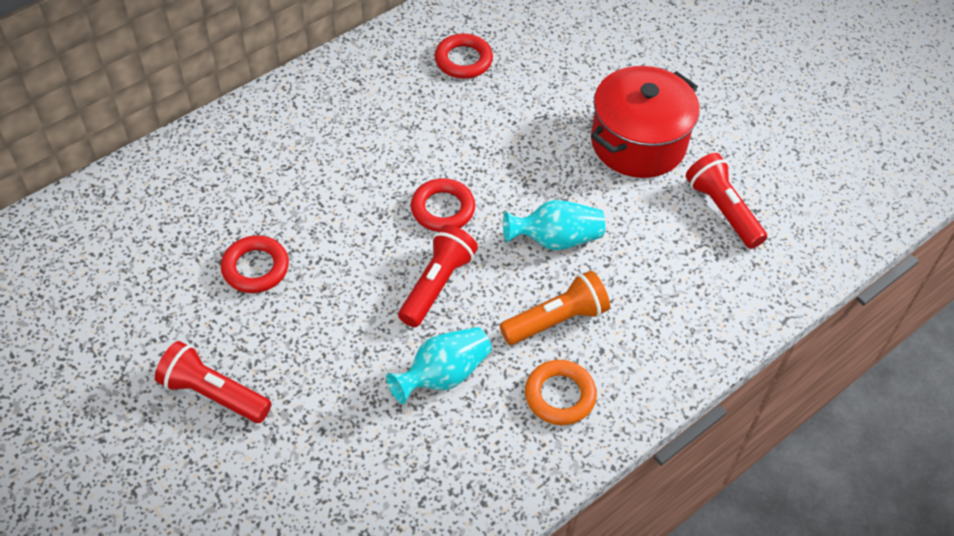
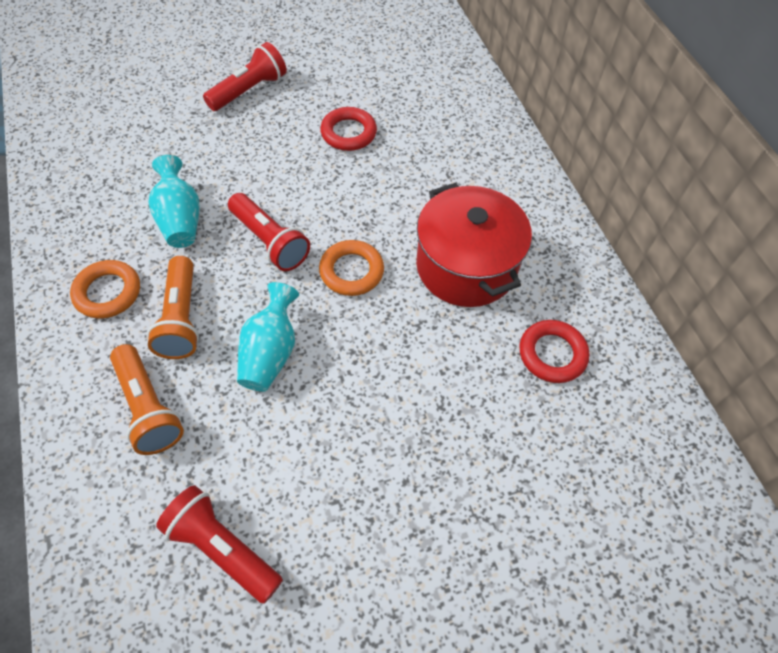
camera: 110 degrees right, 5 degrees up
red ring [411,178,475,232] -> orange ring [319,240,384,296]
red pot [591,66,700,178] -> red pot moved to [416,183,532,307]
red flashlight [686,153,767,249] -> red flashlight turned 135 degrees counterclockwise [156,485,283,604]
none -> orange flashlight [110,344,184,455]

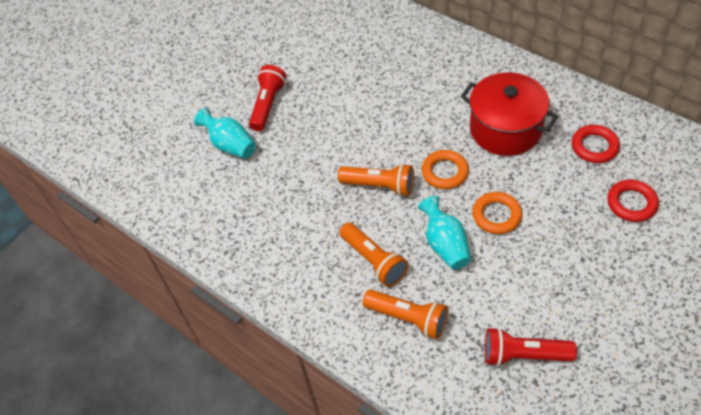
camera: 25 degrees left, 5 degrees down
orange ring [70,260,140,319] -> orange ring moved to [472,192,522,234]
turquoise vase [148,155,199,248] -> turquoise vase moved to [194,108,256,159]
red flashlight [228,193,310,271] -> orange flashlight [338,163,414,196]
red ring [320,107,377,151] -> red ring moved to [607,180,659,222]

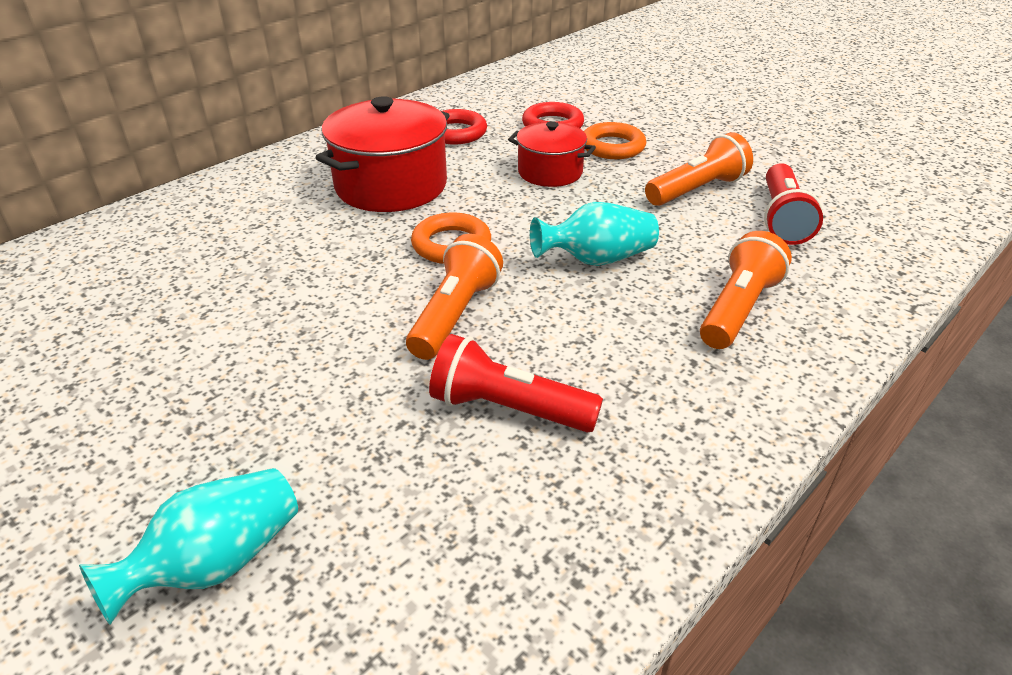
camera: 90 degrees left, 15 degrees down
red flashlight [249,65,286,131] -> red flashlight moved to [429,334,603,433]
orange flashlight [339,223,408,287] -> orange flashlight moved to [645,132,753,206]
orange ring [472,192,522,234] -> orange ring moved to [584,122,646,159]
none -> red pot [508,121,596,187]

